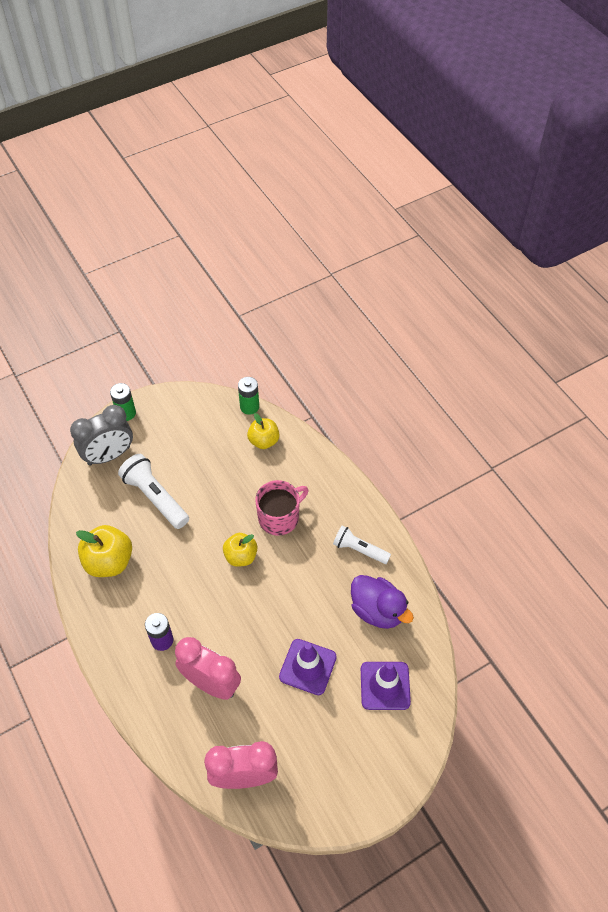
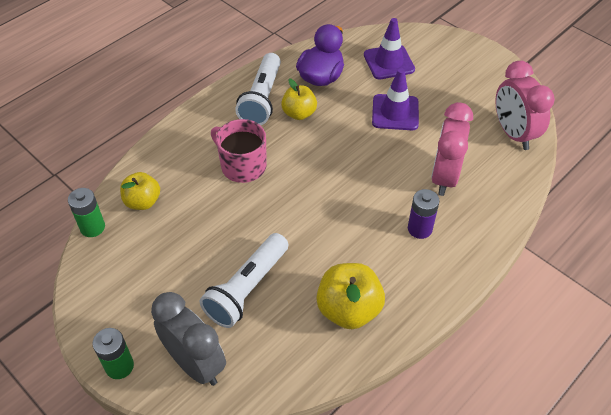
camera: 105 degrees left, 5 degrees down
yellow apple [223,533,257,567] -> yellow apple moved to [281,78,317,120]
white flashlight [333,525,391,564] -> white flashlight [235,53,281,125], size x1.54

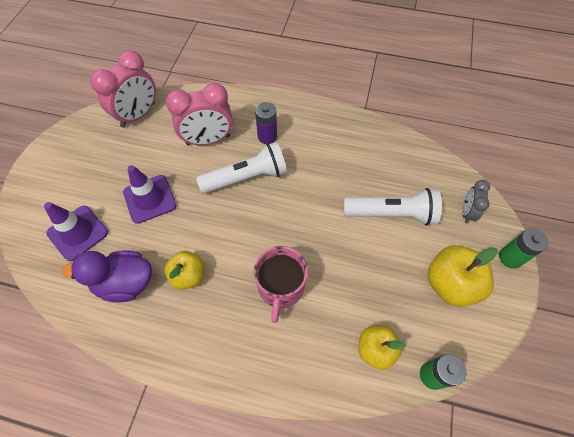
camera: 120 degrees left, 10 degrees up
grey clock [151,292,226,386] -> grey clock [462,180,490,224], size x0.54
white flashlight [235,53,281,125] -> white flashlight moved to [196,142,287,193]
yellow apple [316,263,385,329] -> yellow apple moved to [428,245,498,307]

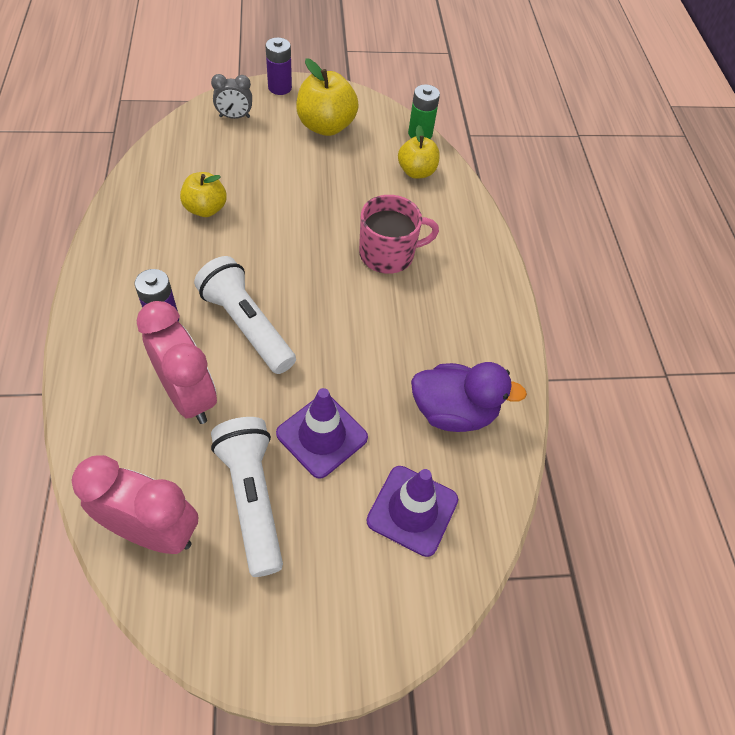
camera: 115 degrees left, 5 degrees down
purple duck [62,250,152,302] -> purple duck turned 60 degrees counterclockwise [411,362,527,432]
yellow apple [164,251,204,290] -> yellow apple moved to [180,172,227,217]
white flashlight [344,188,442,226] -> white flashlight moved to [211,417,283,577]
green battery [499,228,549,269] -> purple battery [265,38,292,95]

